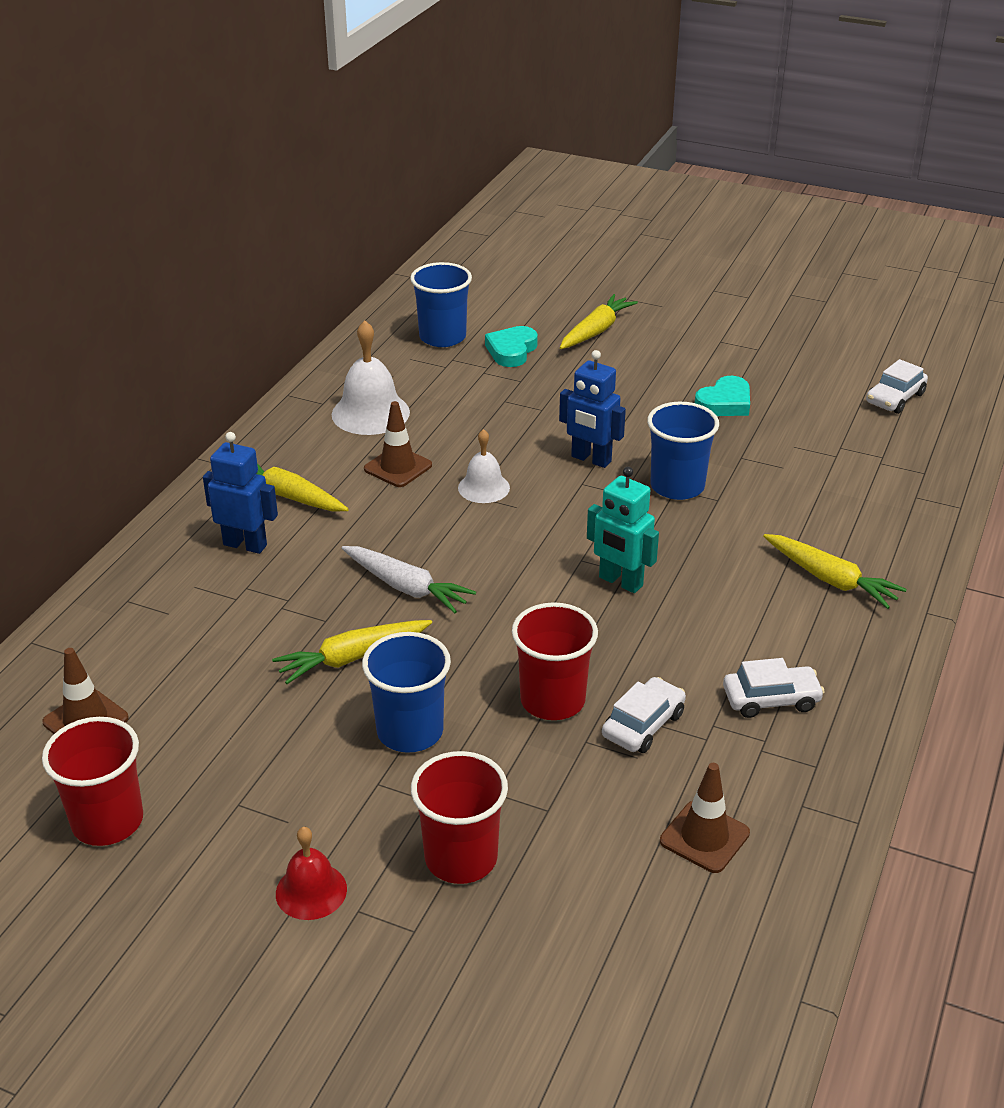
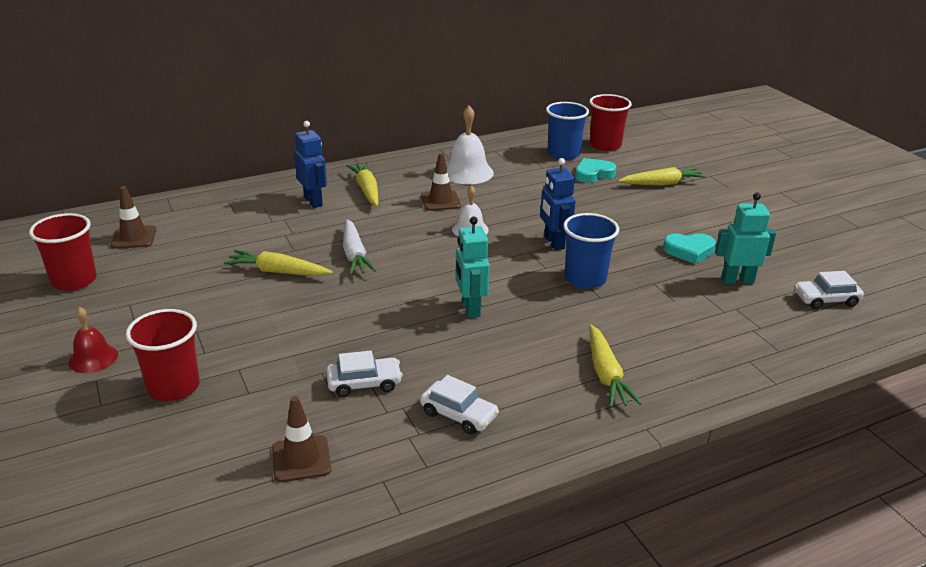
camera: 40 degrees right, 5 degrees down
blue cup [362,632,451,753] -> none
red cup [512,602,598,720] -> red cup moved to [589,94,632,151]
none -> turquoise robot [715,193,776,284]

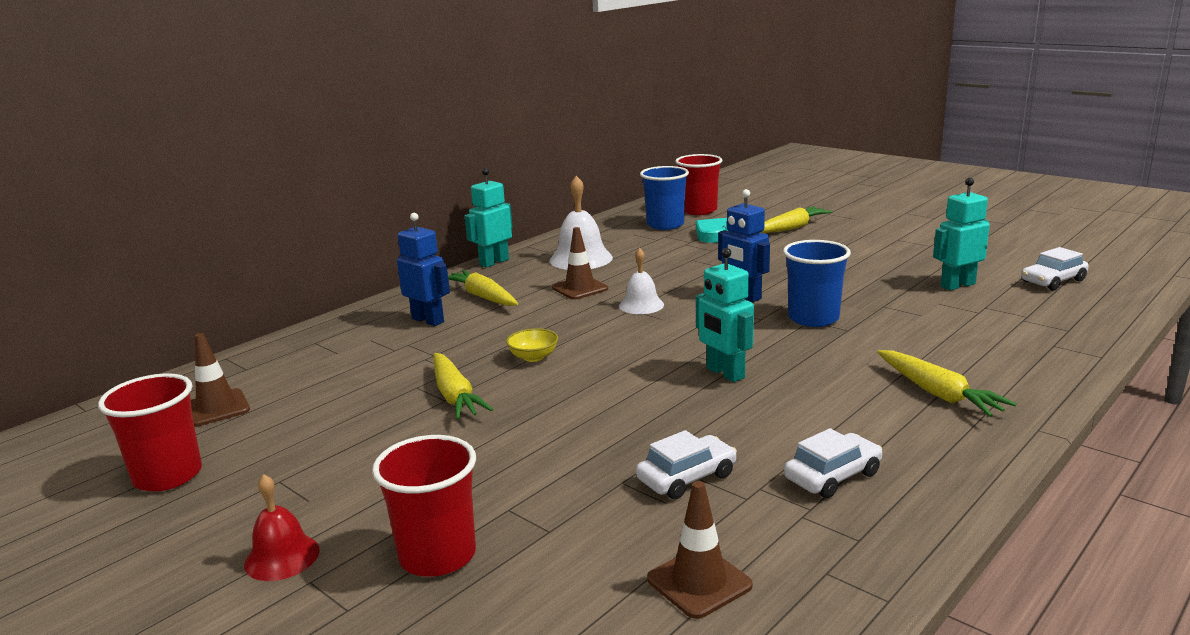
camera: 20 degrees left, 10 degrees down
yellow carrot [224,250,333,276] -> yellow carrot turned 105 degrees counterclockwise [433,353,493,420]
white carrot [343,219,376,275] -> yellow bowl [506,328,558,362]
white car [420,375,499,435] -> white car turned 45 degrees counterclockwise [784,428,882,498]
turquoise heart [663,233,716,264] -> none
none -> turquoise robot [465,168,513,268]

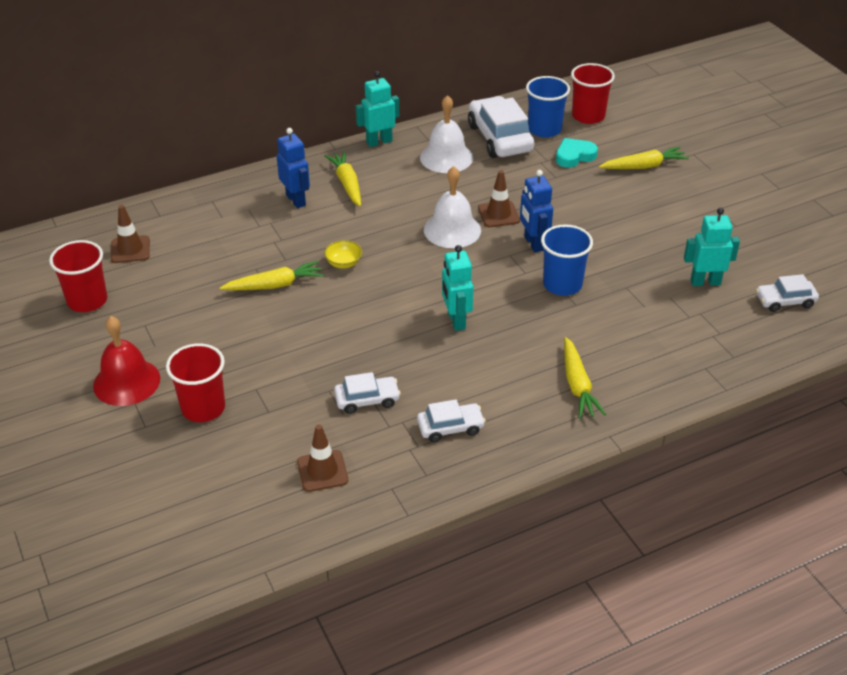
camera: 20 degrees right, 20 degrees up
red bell [244,474,320,581] -> red bell [93,316,160,406], size x1.61
yellow carrot [433,353,493,420] -> yellow carrot turned 105 degrees counterclockwise [220,261,324,291]
brown traffic cone [552,227,608,300] -> brown traffic cone moved to [478,170,520,227]
white bell [619,248,664,314] -> white bell [424,166,481,248], size x1.61
none -> white car [468,96,534,158]

